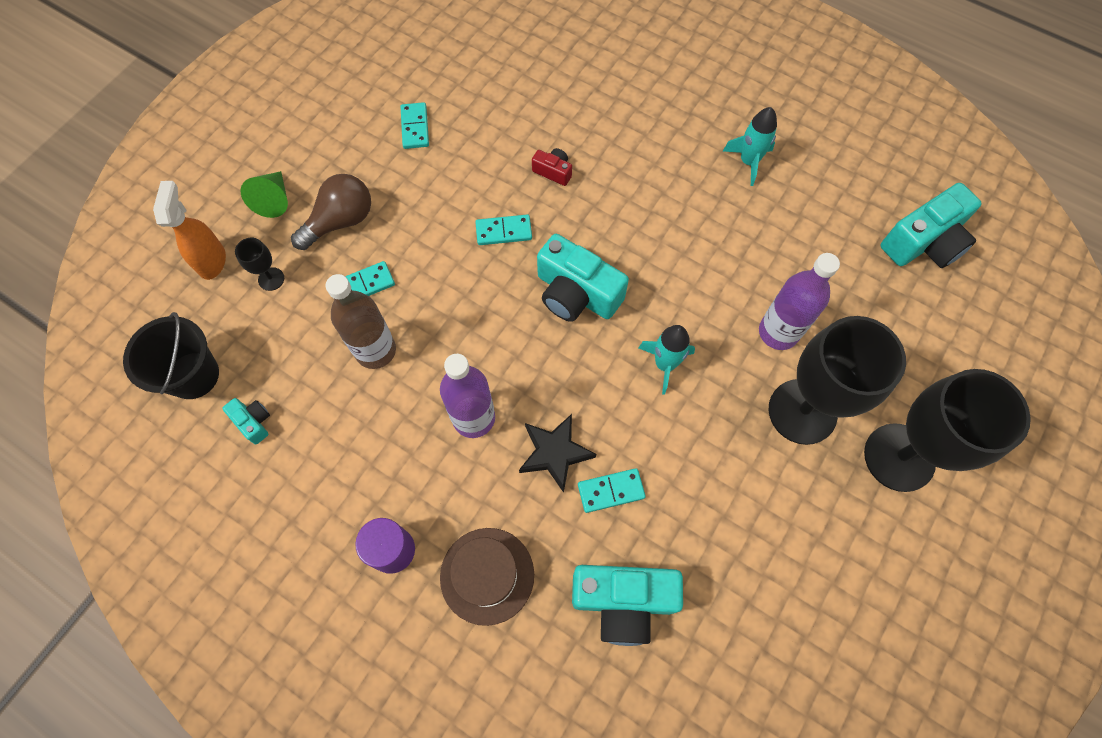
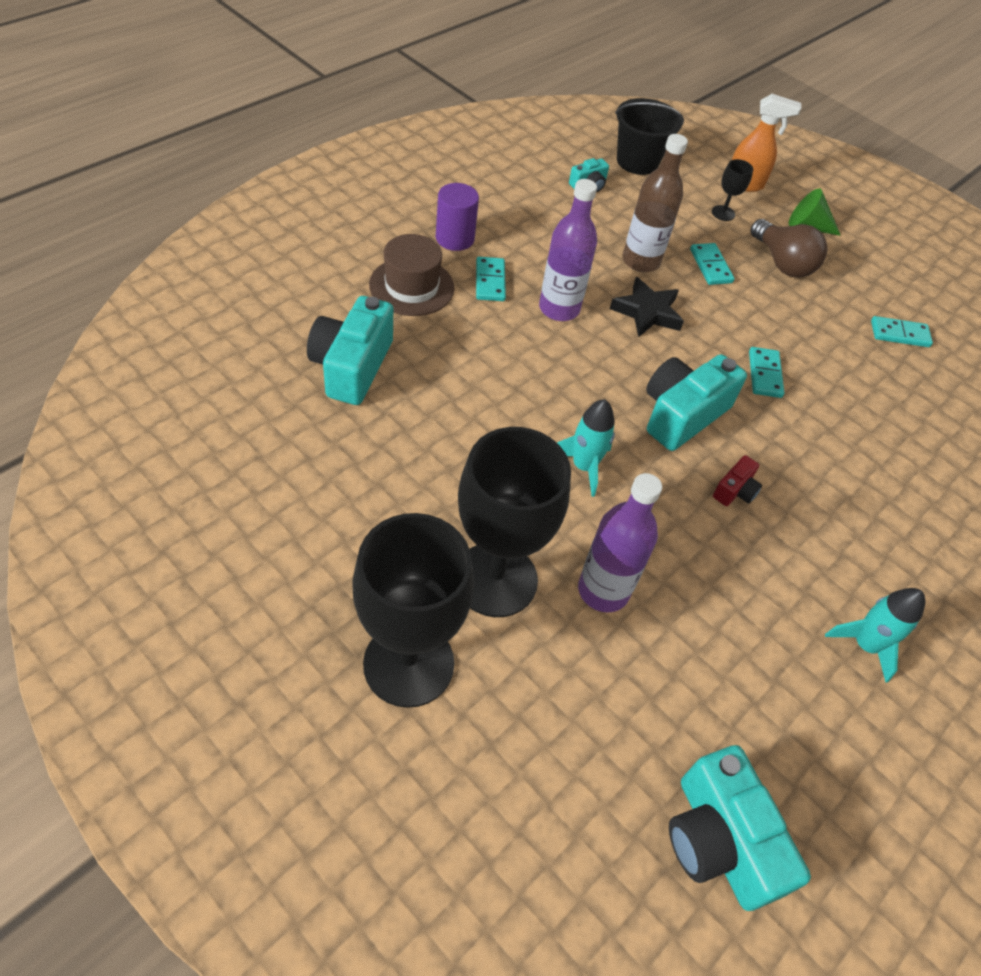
camera: 95 degrees right, 15 degrees down
black star [519,414,596,493] -> black star moved to [610,277,684,337]
red camera [532,148,572,186] -> red camera moved to [713,455,762,506]
turquoise domino [578,468,646,513] -> turquoise domino moved to [476,257,506,301]

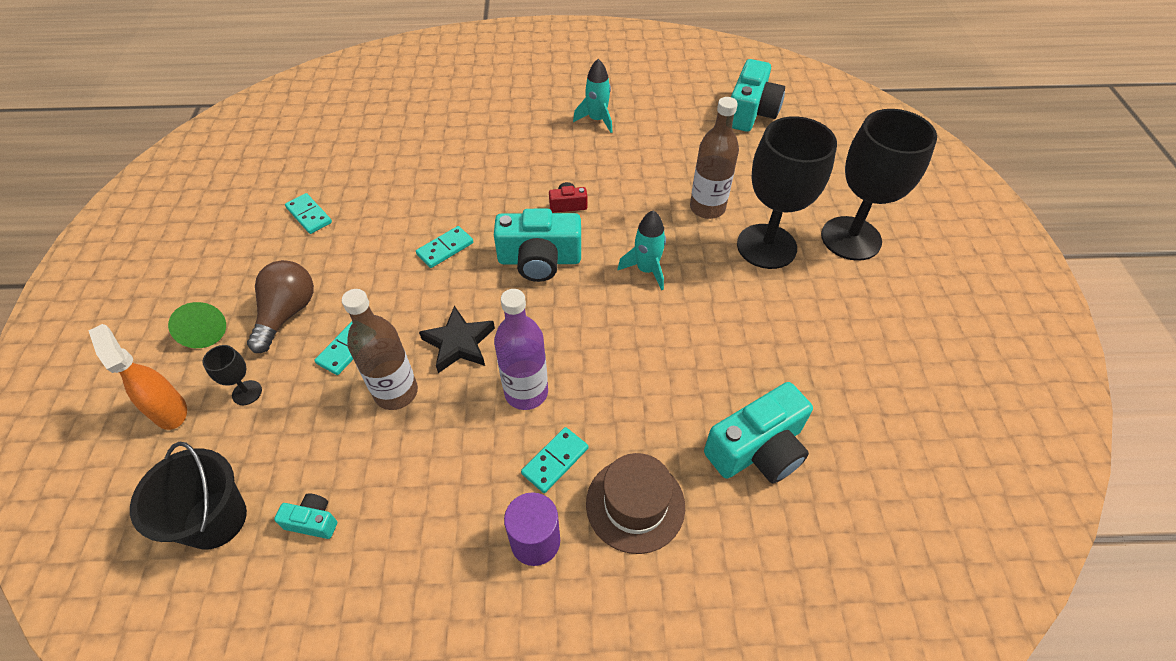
camera: 130 degrees left, 0 degrees up
purple bottle [578,473,662,612] -> brown bottle [690,97,739,219]

